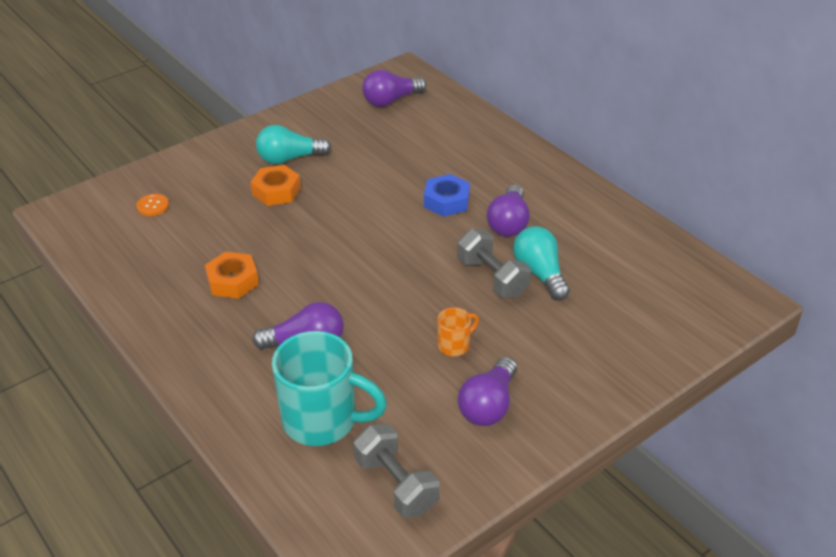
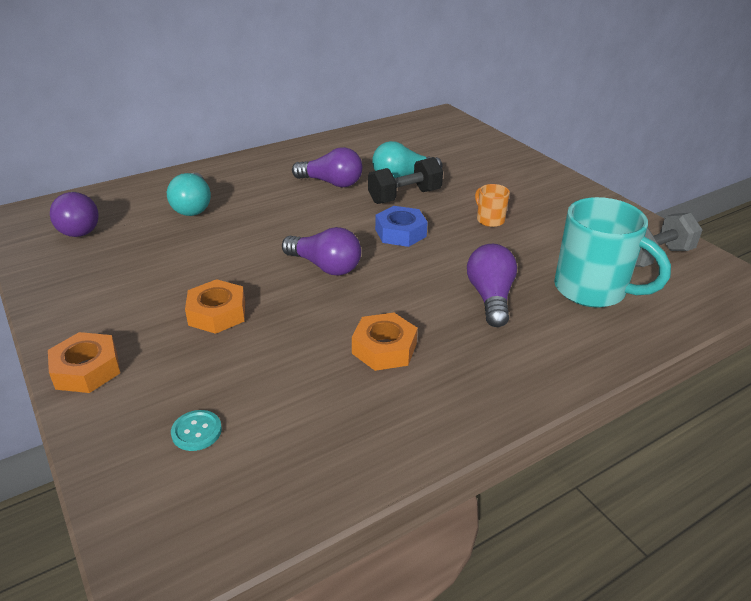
camera: 85 degrees left, 5 degrees down
orange button [136,194,169,216] -> turquoise button [171,410,222,451]
turquoise light bulb [256,125,332,164] -> turquoise light bulb moved to [167,173,211,216]
turquoise mug [272,331,387,446] -> turquoise mug turned 105 degrees clockwise [554,197,671,308]
blue nut [424,174,470,217] -> blue nut moved to [375,206,428,247]
grey dumbbell [458,228,531,298] -> black dumbbell [368,157,443,204]
purple light bulb [458,357,517,426] -> purple light bulb moved to [282,227,361,276]
none -> orange nut [48,332,120,393]

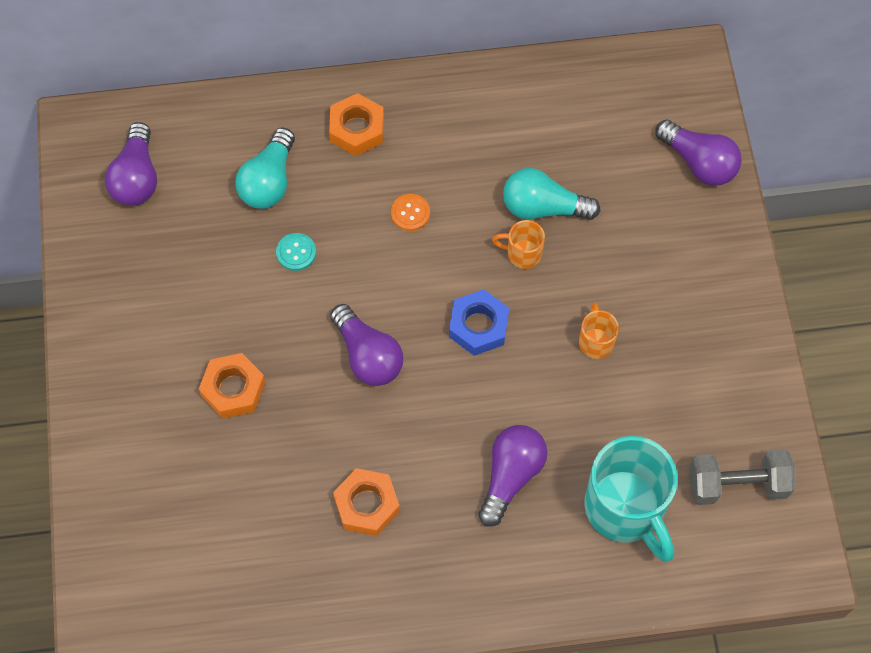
camera: 25 degrees right, 30 degrees up
orange nut [48,332,120,393] -> orange nut moved to [329,93,384,156]
turquoise button [171,410,222,451] -> turquoise button moved to [276,233,316,271]
purple light bulb [292,147,362,187] -> purple light bulb moved to [656,119,742,186]
black dumbbell [368,157,443,204] -> orange mug [492,220,545,269]
none -> orange button [391,194,430,231]

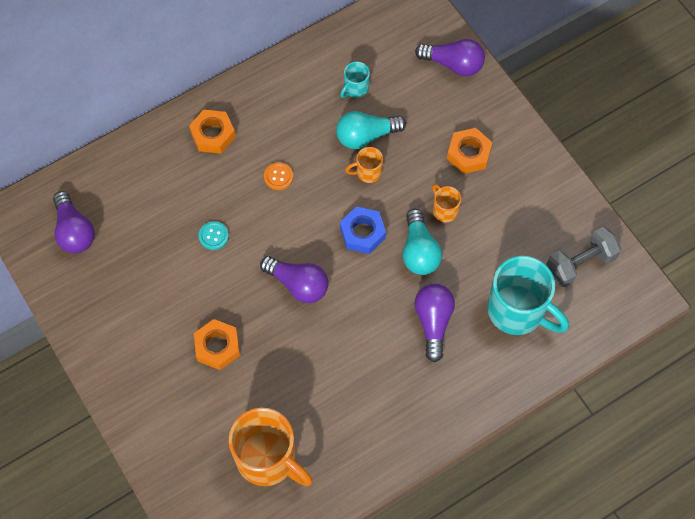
camera: 25 degrees left, 0 degrees up
turquoise light bulb [235,127,295,209] -> turquoise light bulb moved to [403,209,442,275]
orange nut [333,468,400,536] -> orange nut moved to [447,128,493,174]
none -> orange mug [229,408,313,486]
none -> turquoise mug [340,62,370,98]

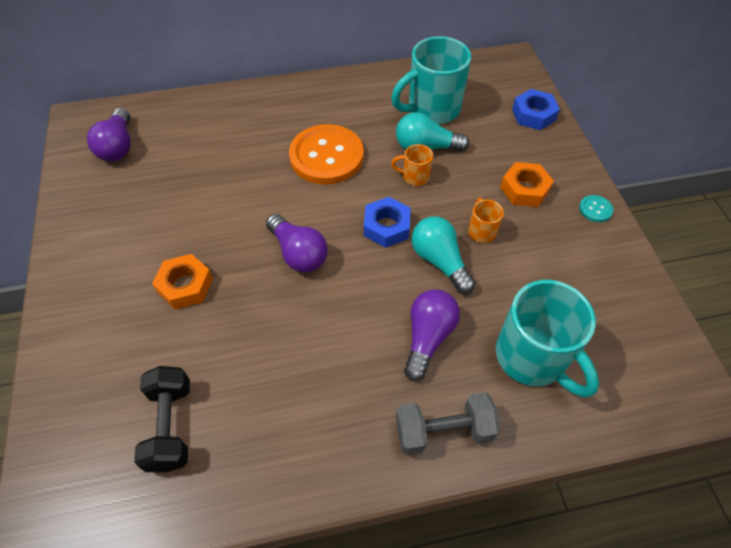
camera: 20 degrees right, 10 degrees down
orange nut [189,110,236,154] -> none
turquoise button [199,221,229,250] -> turquoise button moved to [579,195,613,222]
orange mug [229,408,313,486] -> black dumbbell [134,366,190,472]
orange button [264,162,293,190] -> orange button [289,124,364,184], size x2.47
turquoise mug [340,62,370,98] -> turquoise mug [391,36,471,124], size x2.16
turquoise light bulb [403,209,442,275] -> turquoise light bulb turned 135 degrees clockwise [412,216,476,294]
purple light bulb [415,39,485,76] -> blue nut [512,89,560,130]
grey dumbbell [546,227,621,287] -> grey dumbbell moved to [396,392,500,455]

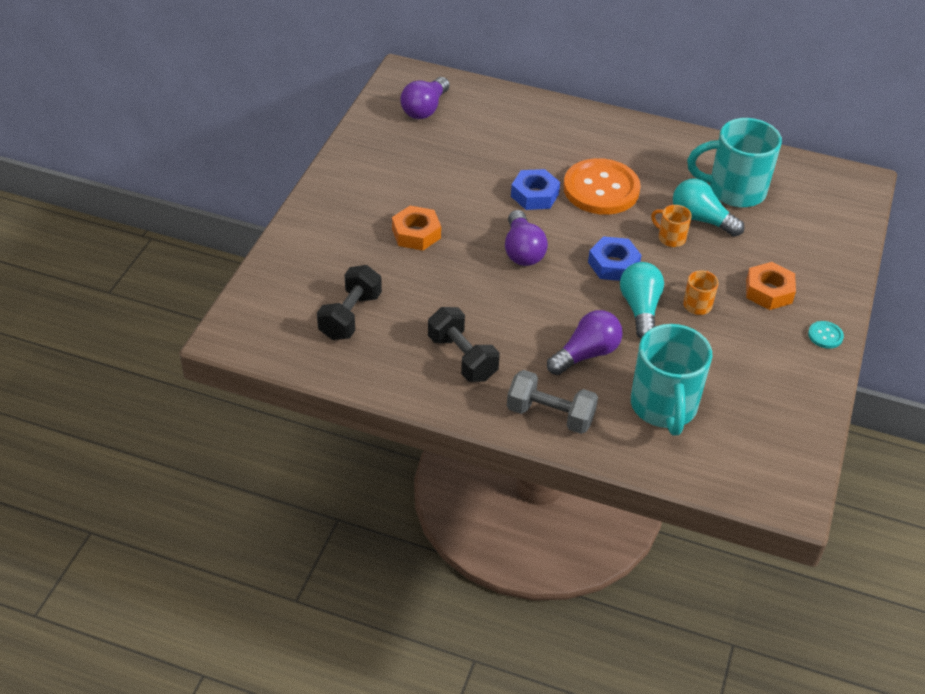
camera: 30 degrees right, 10 degrees down
blue nut [512,89,560,130] -> blue nut moved to [511,169,560,210]
none -> black dumbbell [428,307,500,382]

